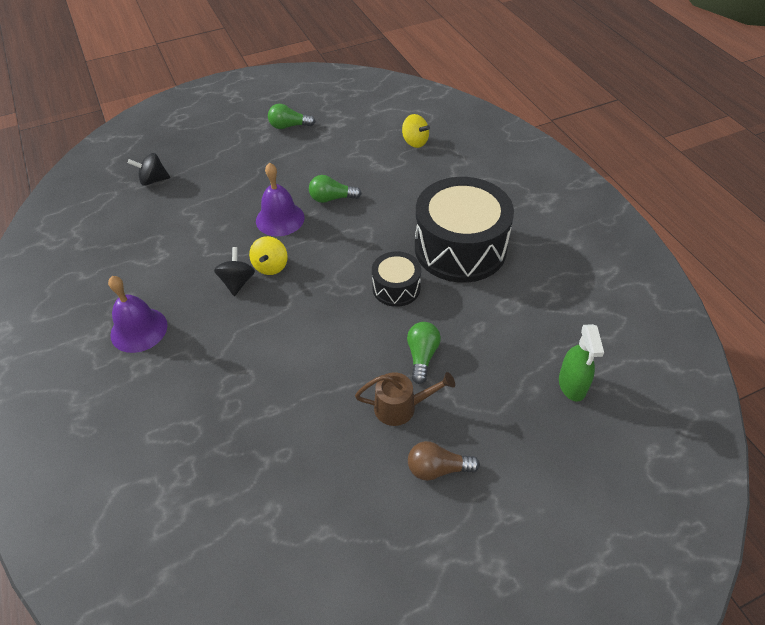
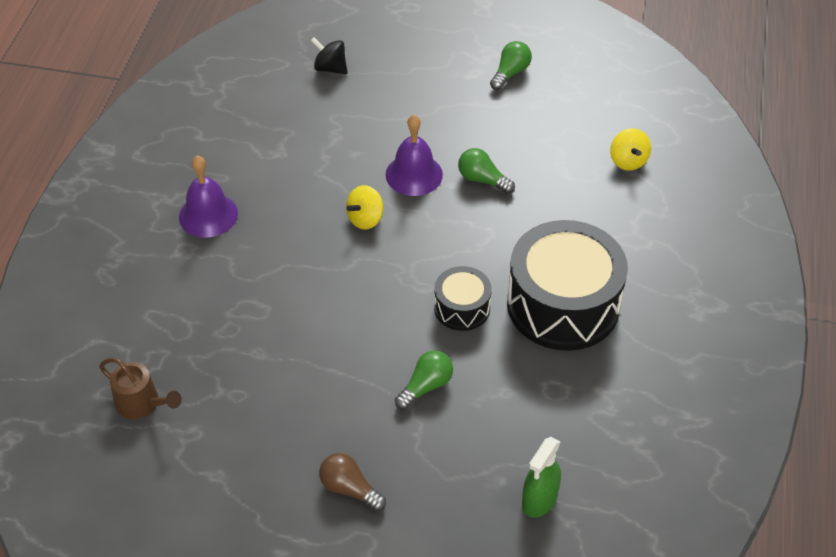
camera: 35 degrees right, 0 degrees up
black spinning top [214,247,255,296] -> none
green light bulb [268,104,316,129] -> green light bulb turned 90 degrees clockwise [490,41,532,90]
brown watering can [355,372,455,426] -> brown watering can moved to [99,357,182,419]

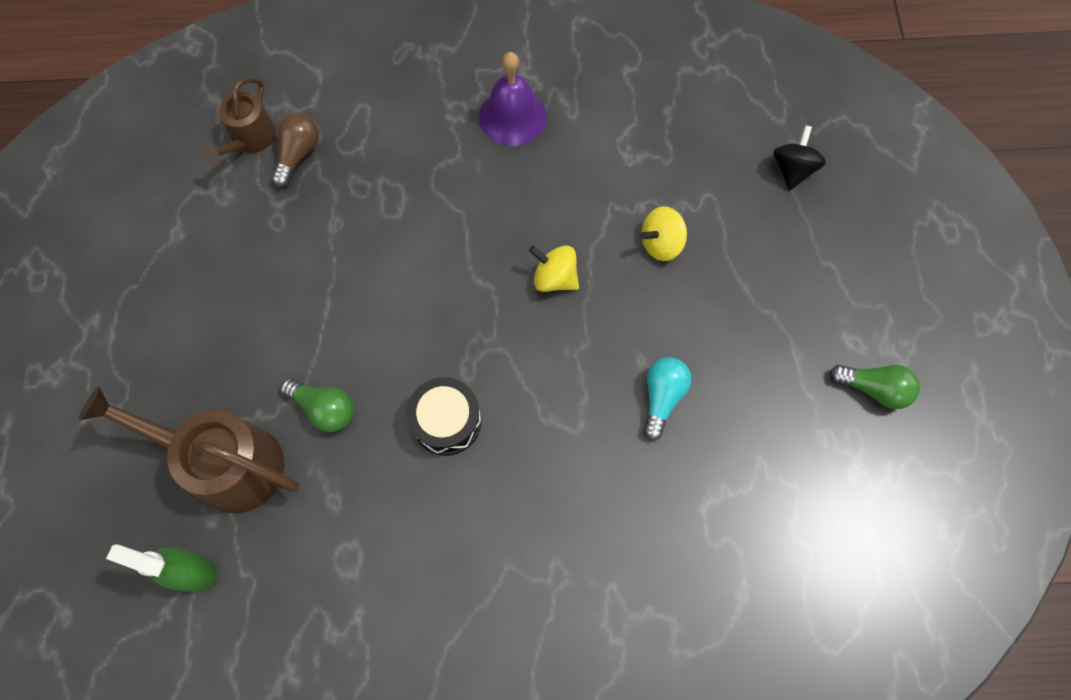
camera: 75 degrees right, 20 degrees up
brown light bulb [319,453,386,512] -> brown light bulb moved to [271,113,319,187]
purple bell [385,115,443,196] -> none
green light bulb [458,148,515,194] -> turquoise light bulb [643,357,691,441]
black drum [507,220,628,351] -> none
yellow spinning top [610,128,651,171] -> yellow spinning top moved to [641,206,687,261]
none -> brown watering can [79,386,300,513]

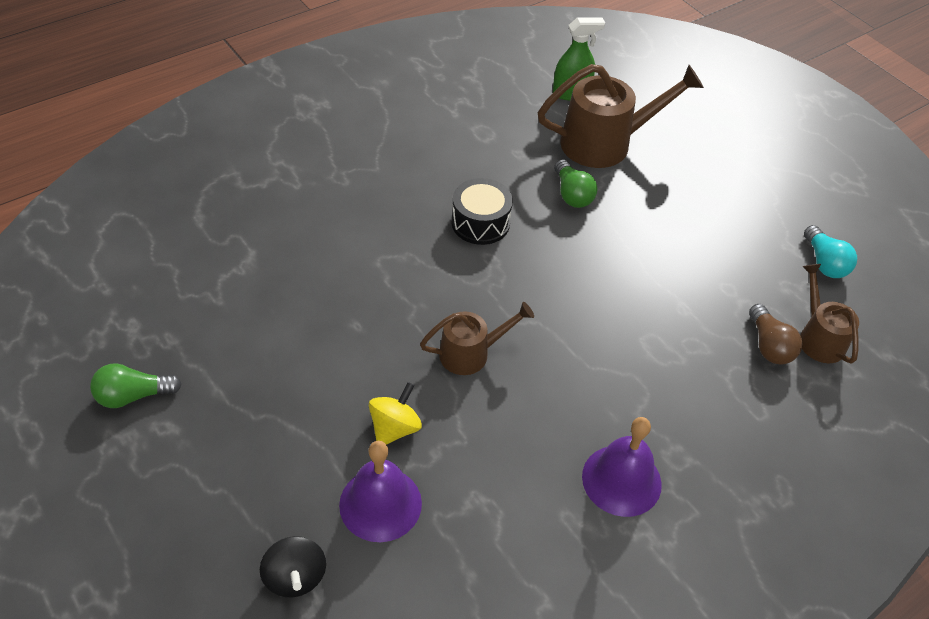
camera: 145 degrees right, 20 degrees down
green light bulb [280,378,353,432] -> green light bulb turned 105 degrees counterclockwise [554,160,597,208]
yellow spinning top [529,246,579,292] -> brown watering can [420,302,534,375]
turquoise light bulb [643,357,691,441] -> turquoise light bulb moved to [804,225,857,278]
none -> purple bell [339,441,422,542]

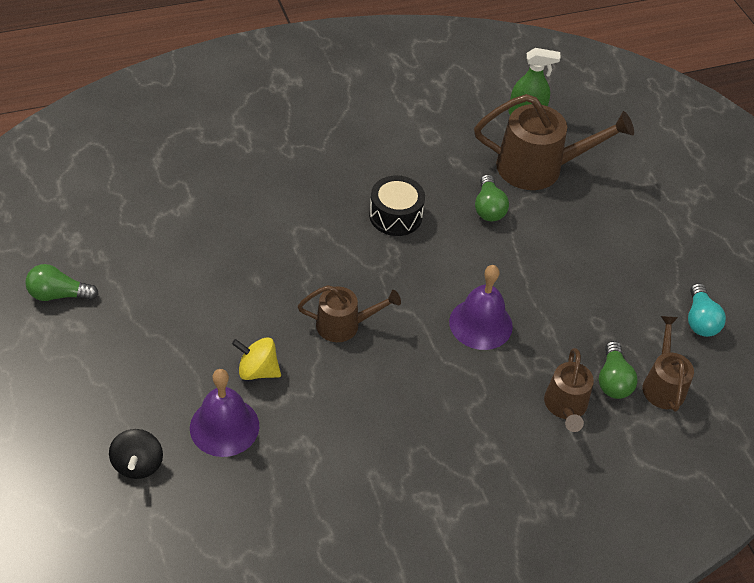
camera: 15 degrees right, 0 degrees up
yellow spinning top [369,382,422,445] -> yellow spinning top turned 120 degrees counterclockwise [232,337,281,380]
purple bell [582,417,662,517] -> purple bell moved to [449,265,513,350]
brown light bulb [749,304,802,365] -> green light bulb [599,341,638,399]
none -> brown watering can [544,348,594,432]

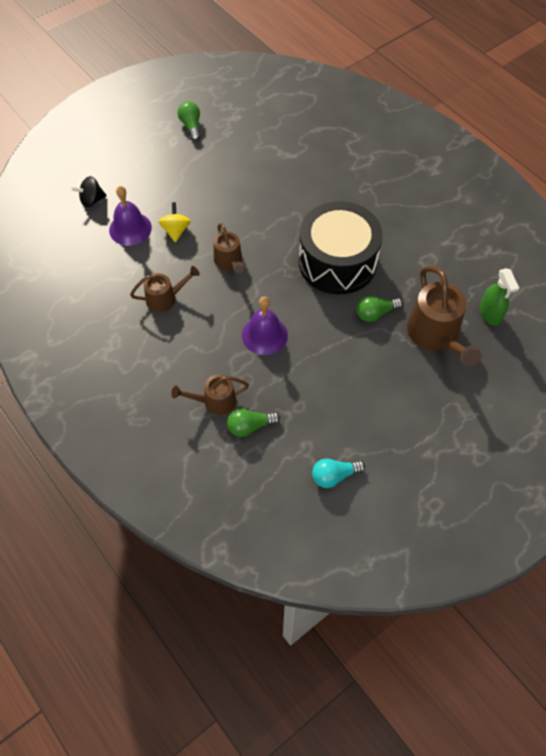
camera: 75 degrees right, 10 degrees up
black drum [369,175,425,236] -> black drum [299,201,383,295], size x2.01
brown watering can [643,316,694,412] -> brown watering can moved to [130,266,200,312]

